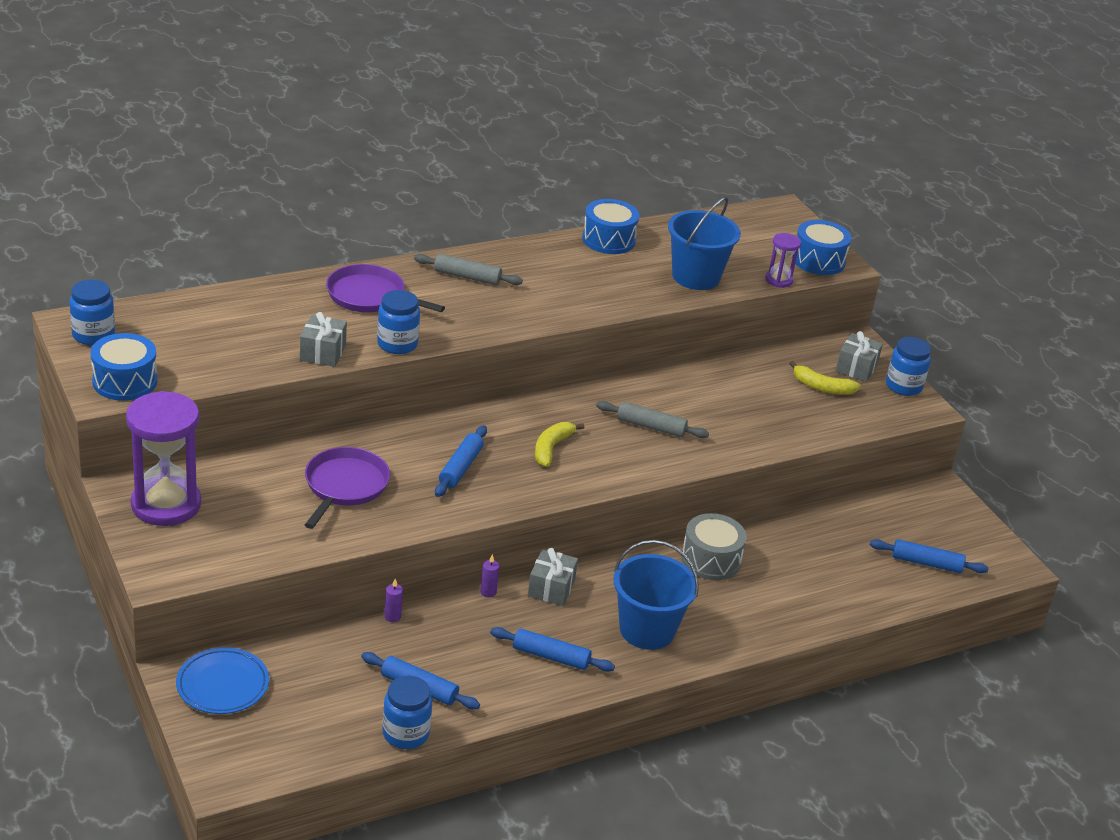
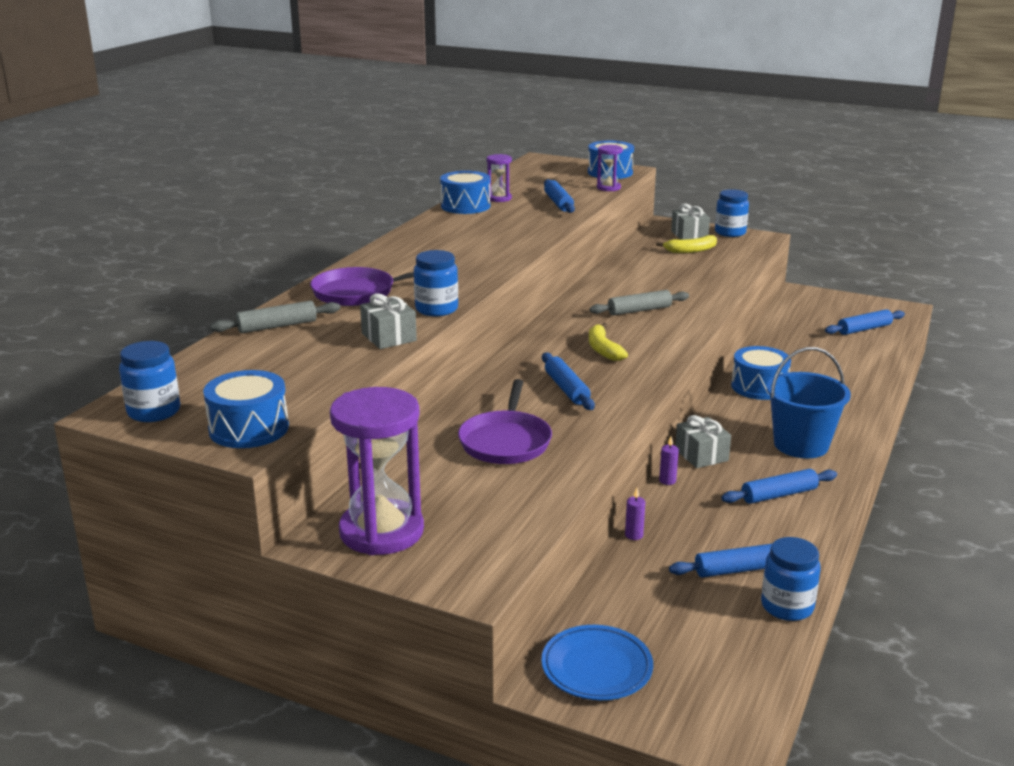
camera: 35 degrees left, 10 degrees down
purple pan [305,447,390,529] -> purple pan turned 150 degrees counterclockwise [458,379,552,464]
grey rolling pin [414,254,523,285] -> grey rolling pin moved to [210,301,340,333]
blue bucket [668,197,741,290] -> blue rolling pin [544,179,575,213]
grey drum [681,513,747,580] -> blue drum [731,346,791,400]
none -> purple hourglass [487,154,512,202]

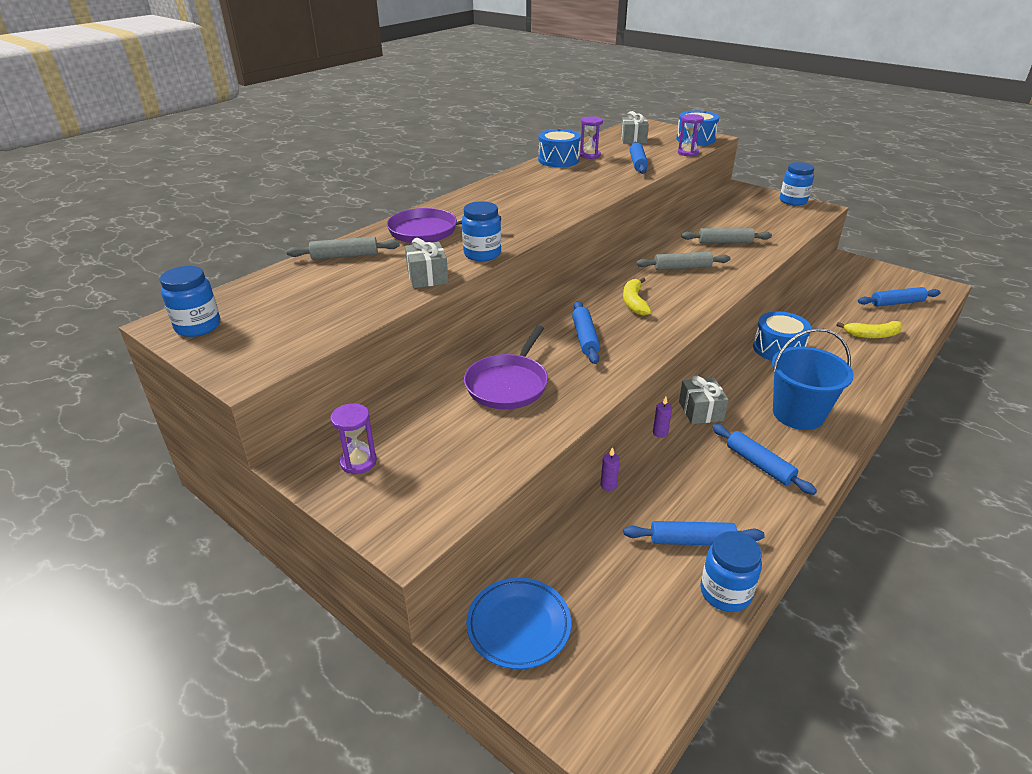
camera: 15 degrees right, 10 degrees up
blue drum [203,370,289,448] -> none
purple hourglass [330,387,424,555] -> purple hourglass [331,403,377,474], size x0.48
yellow banana [656,235,717,253] -> yellow banana moved to [836,321,903,339]
grey gift [671,204,710,239] -> grey gift moved to [621,111,649,143]
blue rolling pin [721,469,837,504] -> blue rolling pin turned 60 degrees clockwise [712,424,817,495]
none -> grey rolling pin [681,228,772,243]

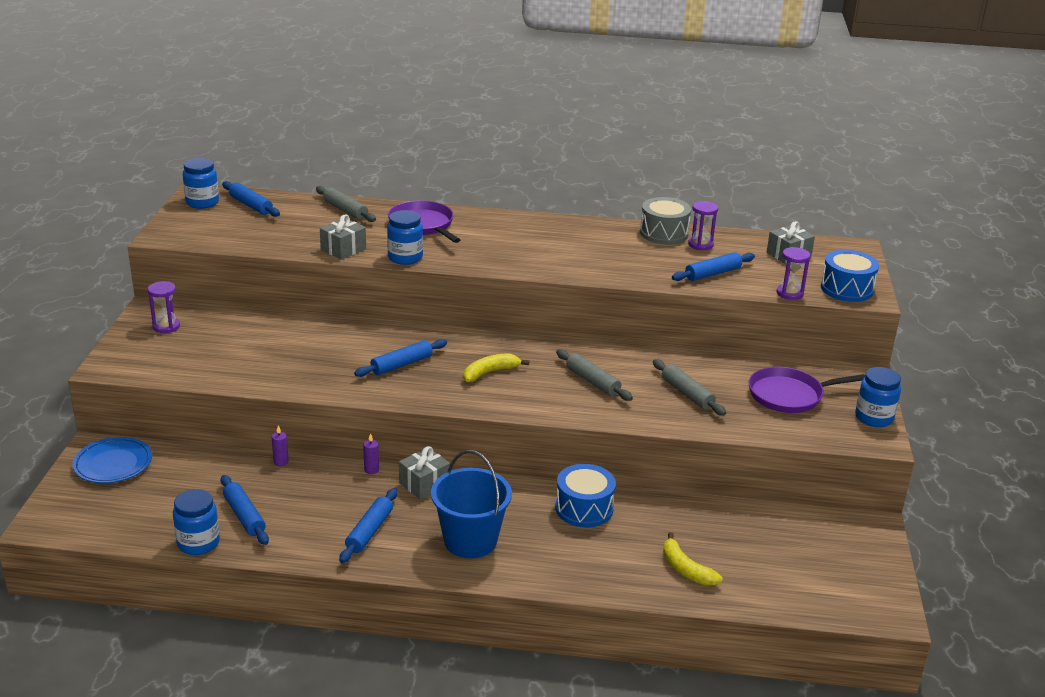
camera: 55 degrees right, 5 degrees down
purple pan [464,325,548,409] -> purple pan moved to [748,367,865,413]
blue drum [538,129,581,167] -> grey drum [640,197,691,244]
blue rolling pin [858,287,941,307] -> blue rolling pin moved to [222,181,280,217]

